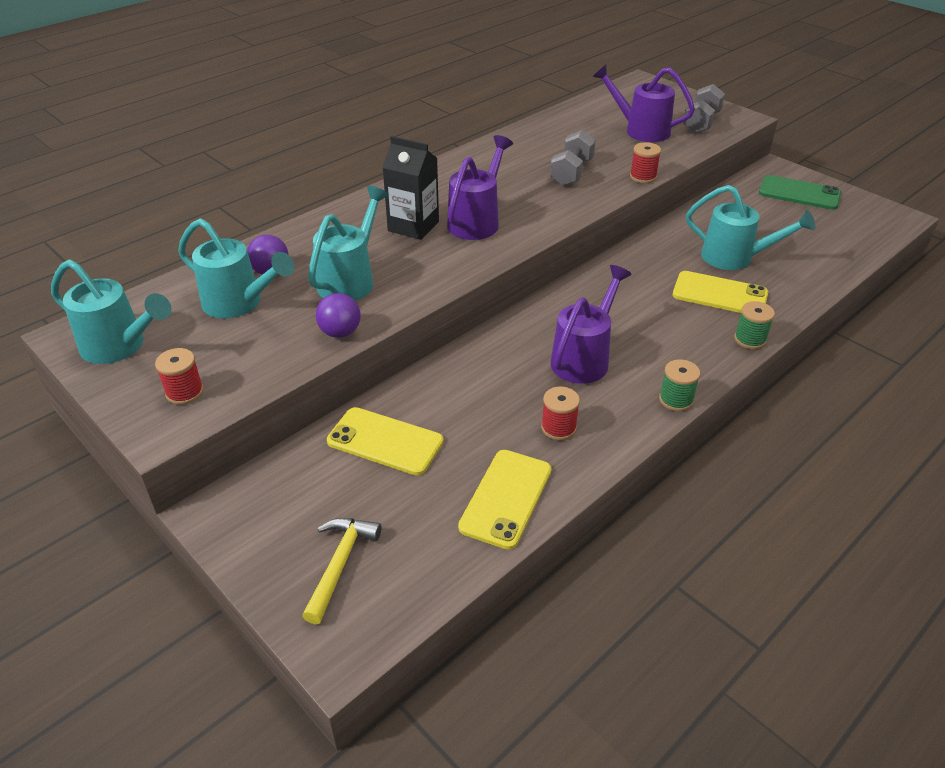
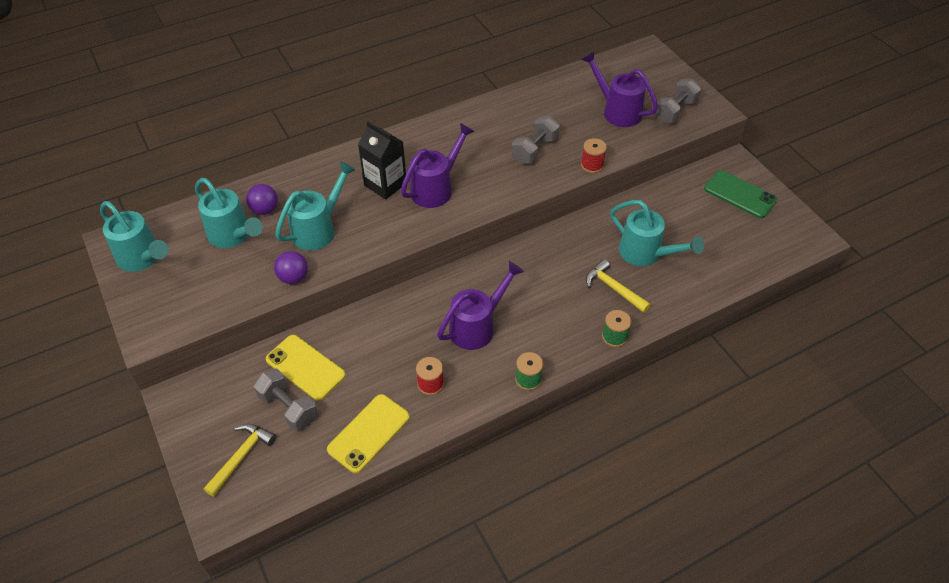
camera: 15 degrees right, 10 degrees up
red spool [155,348,204,405] -> none
yellow phone [673,271,768,313] -> yellow hammer [586,259,651,313]
none -> grey dumbbell [254,368,318,431]

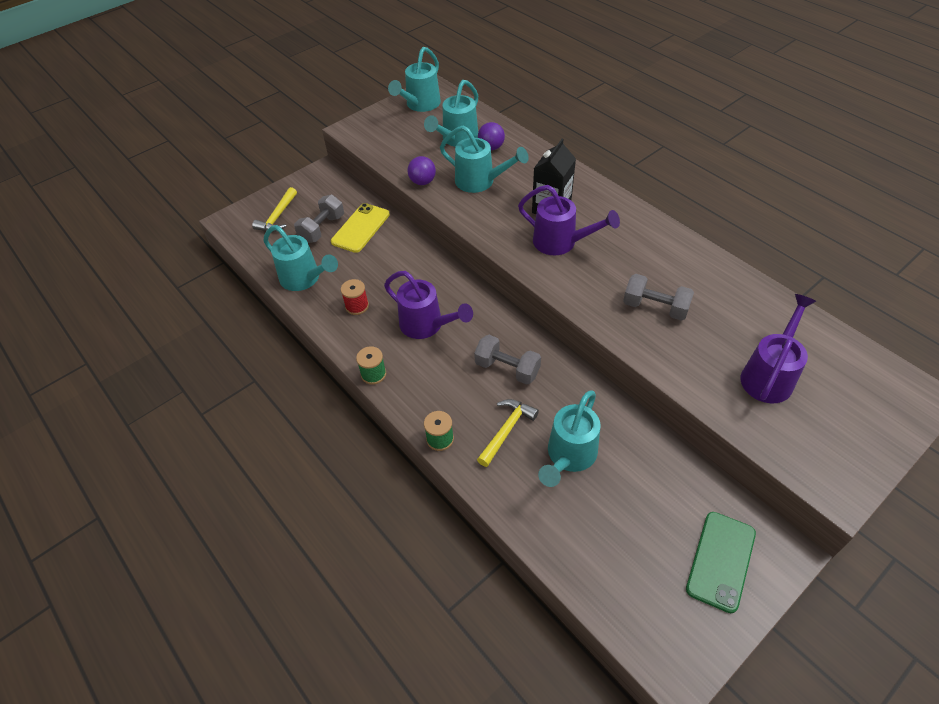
camera: 80 degrees right, 0 degrees up
yellow hammer [203,424,276,497] -> yellow hammer turned 90 degrees clockwise [252,187,297,232]
yellow phone [327,394,410,473] -> turquoise watering can [264,225,338,291]
red spool [581,138,607,173] -> none
grey dumbbell [655,79,702,123] -> grey dumbbell moved to [474,335,541,385]

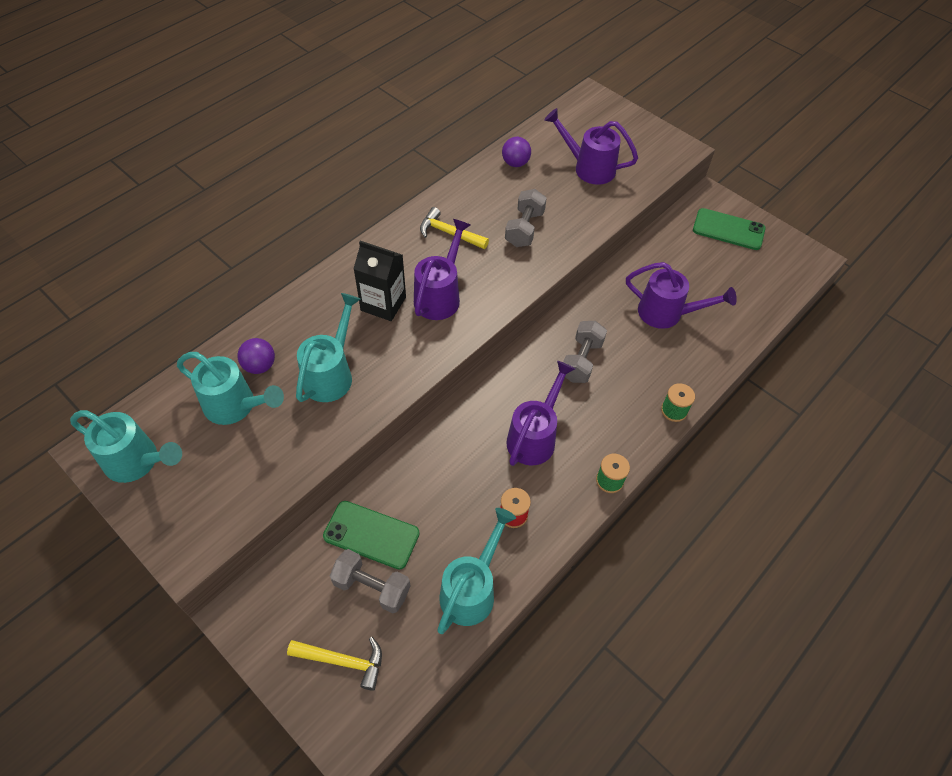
camera: 100 degrees left, 5 degrees up
yellow phone [331,203,390,253] -> green phone [323,501,420,570]
purple ball [408,156,436,185] -> purple ball moved to [502,137,531,167]
yellow hammer [477,399,539,467] -> yellow hammer moved to [420,207,489,249]
turquoise watering can [538,390,600,487] -> purple watering can [626,262,737,329]

